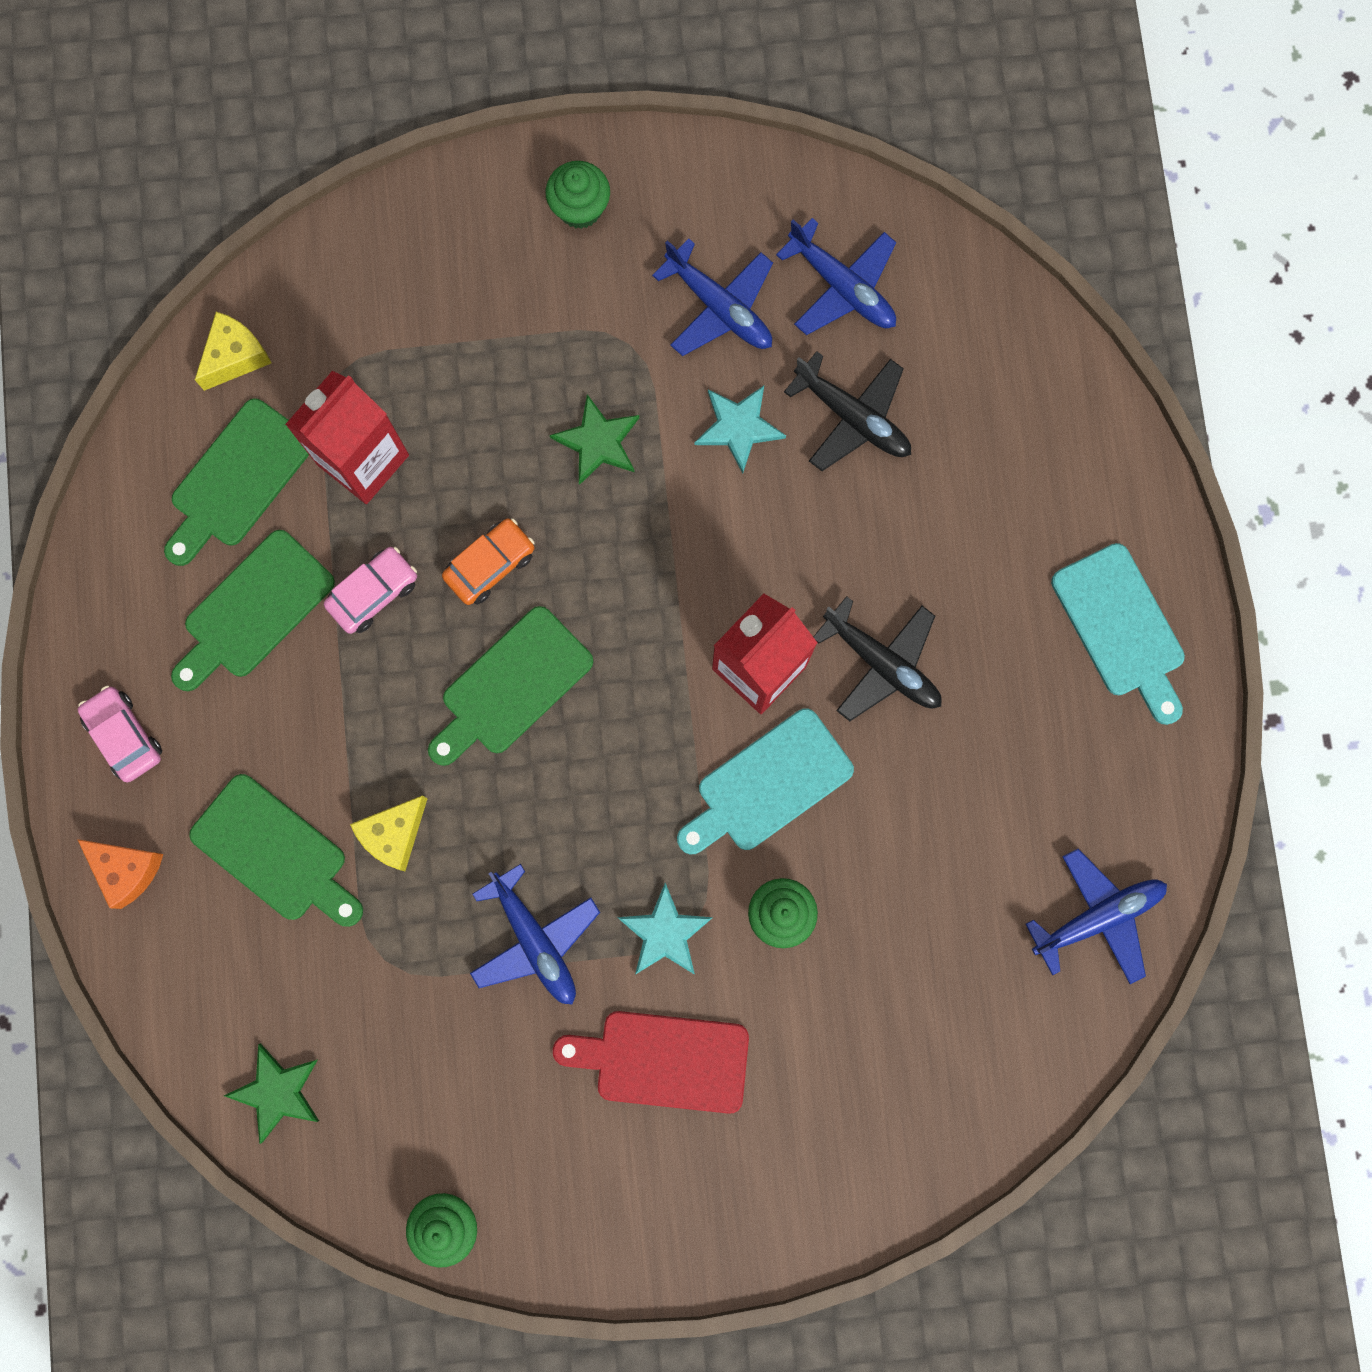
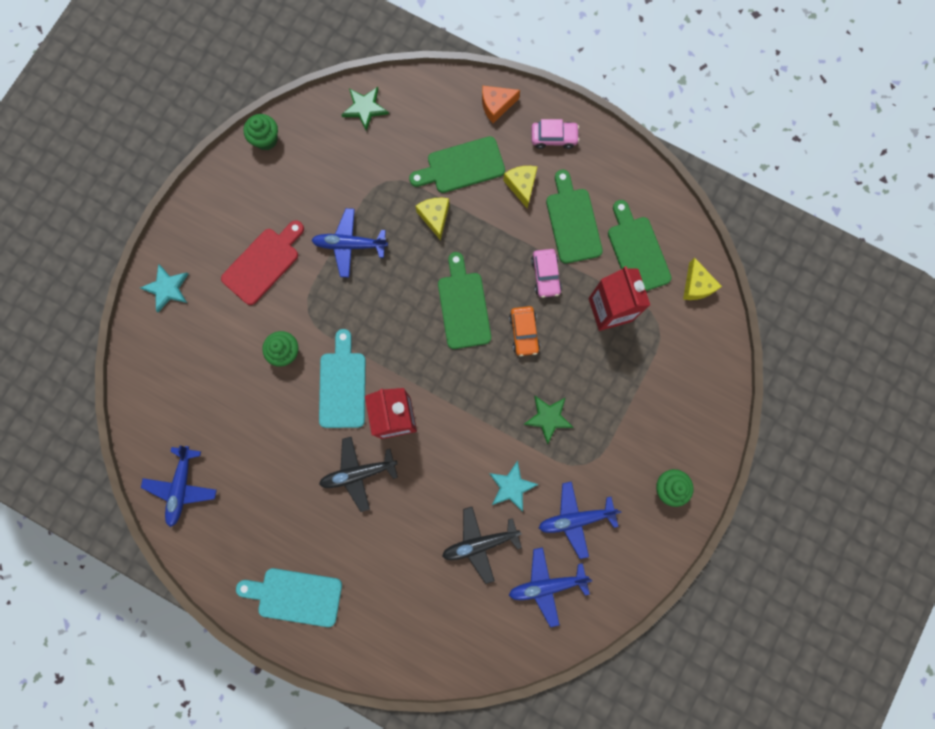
camera: 125 degrees right, 0 degrees up
turquoise star [617,883,713,975] -> turquoise star moved to [140,264,188,312]
none -> yellow cheese [503,166,537,208]

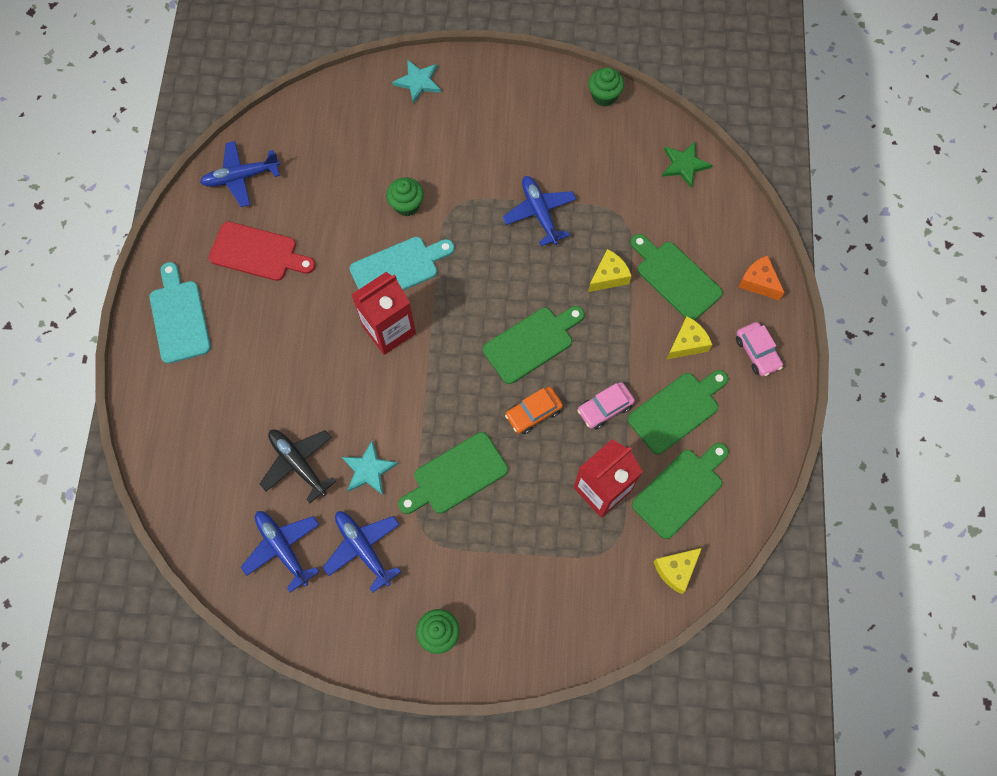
camera: 65 degrees right, 10 degrees down
red cutting board [221,220,304,305] -> red cutting board moved to [209,221,316,281]
black plane [319,437,398,512] -> none
green star [523,396,574,444] -> green cutting board [398,432,508,514]

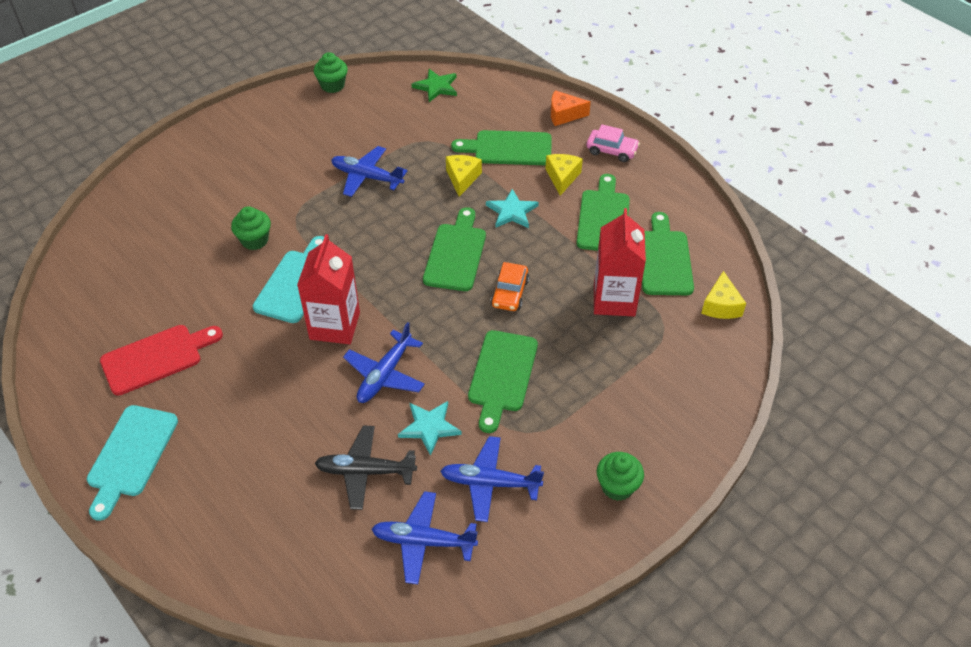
camera: 45 degrees left, 20 degrees down
turquoise cutting board [150,262,211,364] -> turquoise cutting board turned 105 degrees counterclockwise [87,405,178,521]
blue plane [200,141,280,207] -> blue plane moved to [343,322,425,403]
turquoise star [392,59,441,104] -> turquoise star moved to [486,189,539,228]
pink car [577,382,635,429] -> none

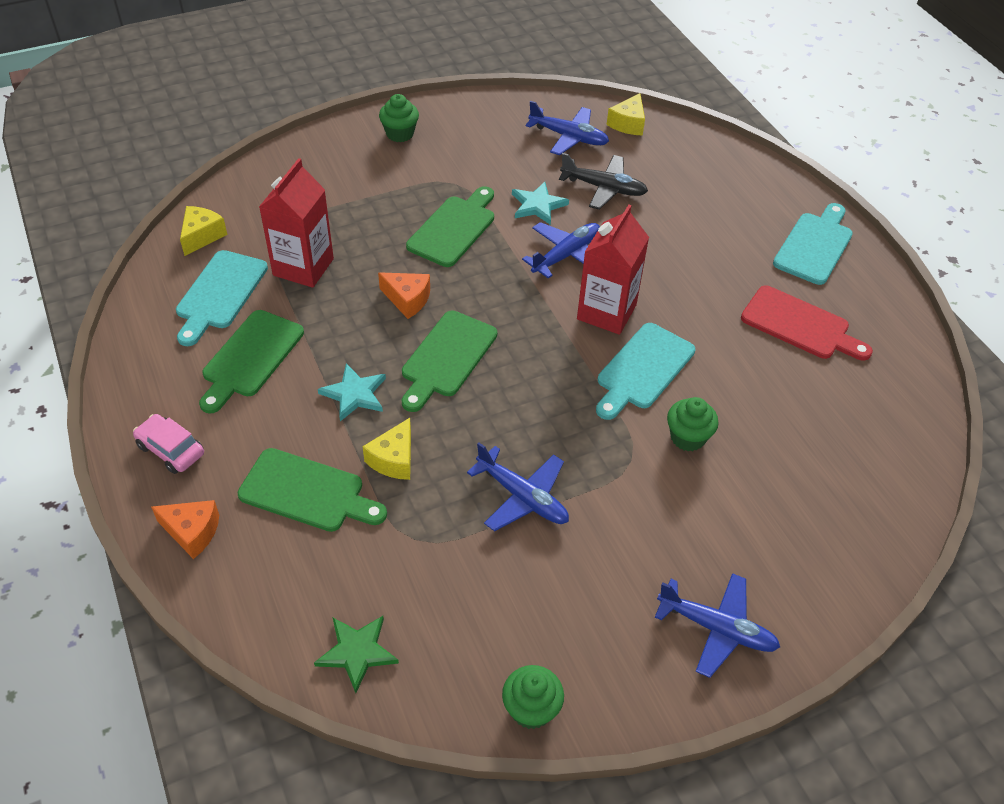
camera: 165 degrees left, 0 degrees up
red cutting board [100,325,223,395] -> red cutting board turned 135 degrees counterclockwise [741,286,873,360]
blue plane [440,436,544,522] -> blue plane moved to [655,573,780,678]
orange car [491,262,529,311] -> orange cheese [378,272,430,319]
yellow cheese [545,154,583,196] -> yellow cheese moved to [607,93,645,136]
green cutting board [642,212,694,295] -> turquoise cutting board [176,250,268,346]

